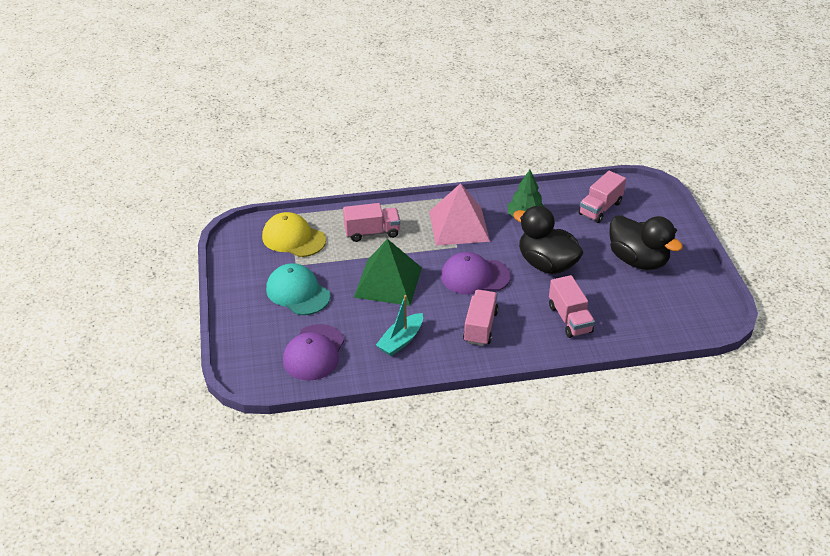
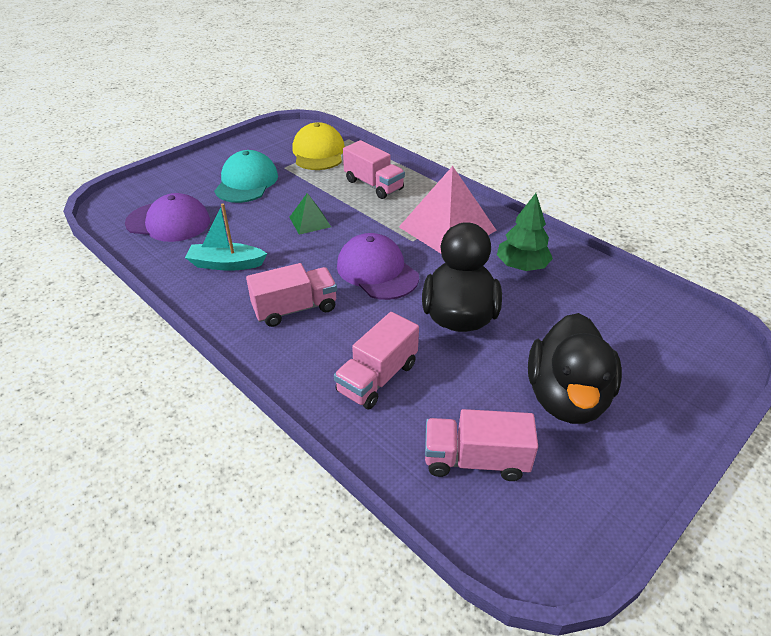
camera: 55 degrees right, 0 degrees up
purple cap [283,324,345,380] -> purple cap turned 150 degrees counterclockwise [125,193,210,242]
green pyramid [354,239,422,306] -> green pyramid [289,193,331,235], size x0.49
pink truck [579,171,626,223] -> pink truck moved to [425,409,538,481]

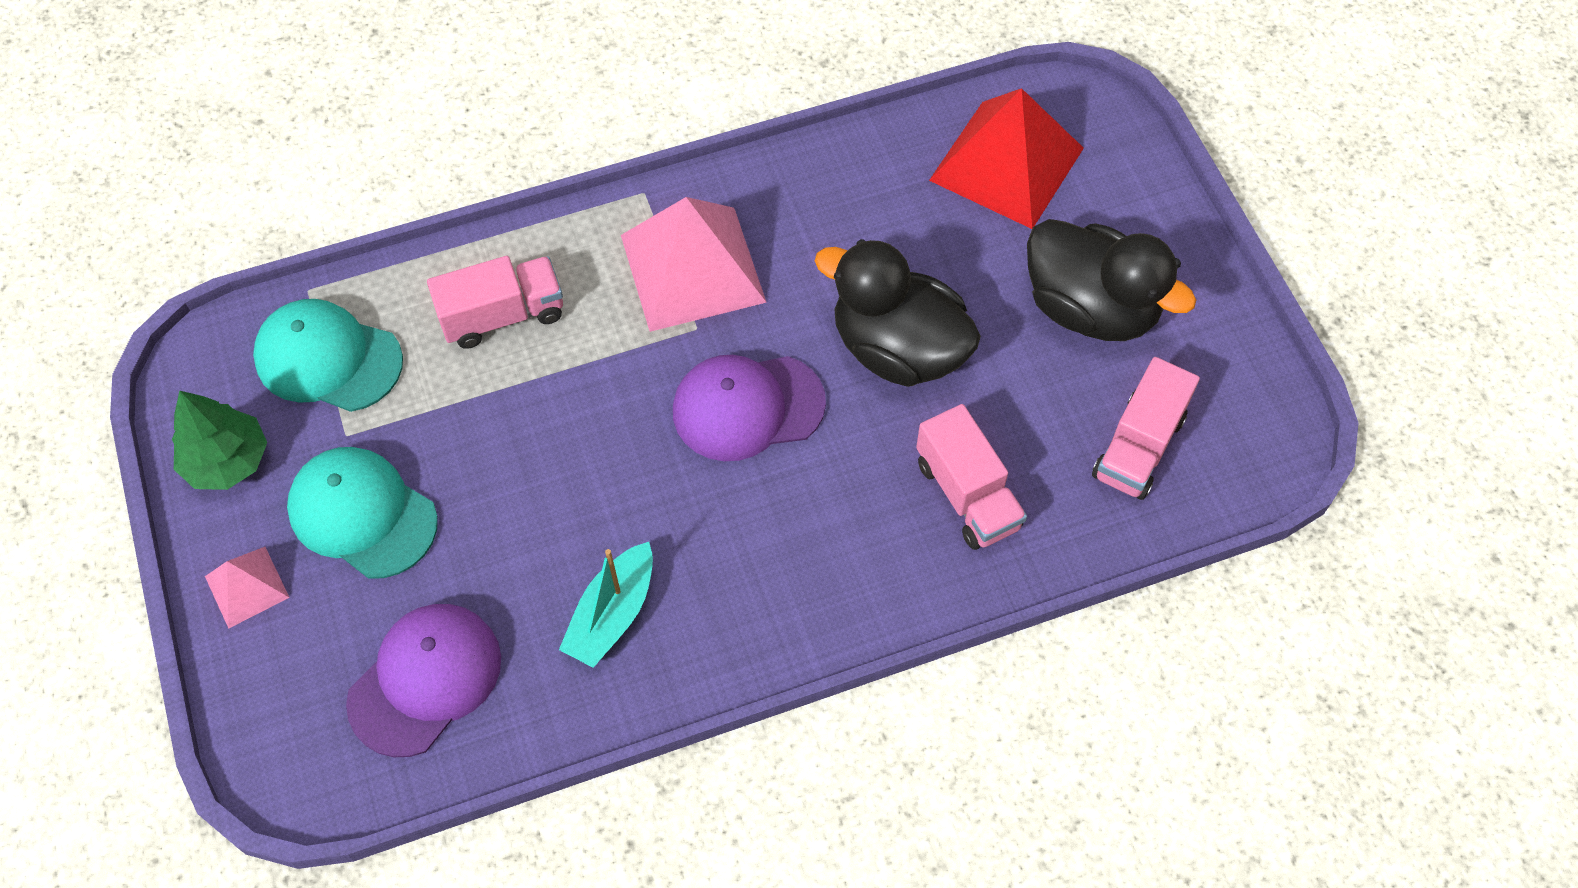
camera: 65 degrees left, 20 degrees up
pink truck [246,263,337,327] -> none
green pyramid [289,193,331,235] -> none
yellow cap [292,122,345,170] -> turquoise cap [253,299,403,412]
green tree [497,193,553,271] -> green tree moved to [172,391,267,490]
none -> pink pyramid [205,547,290,629]
none -> red pyramid [929,88,1084,229]

